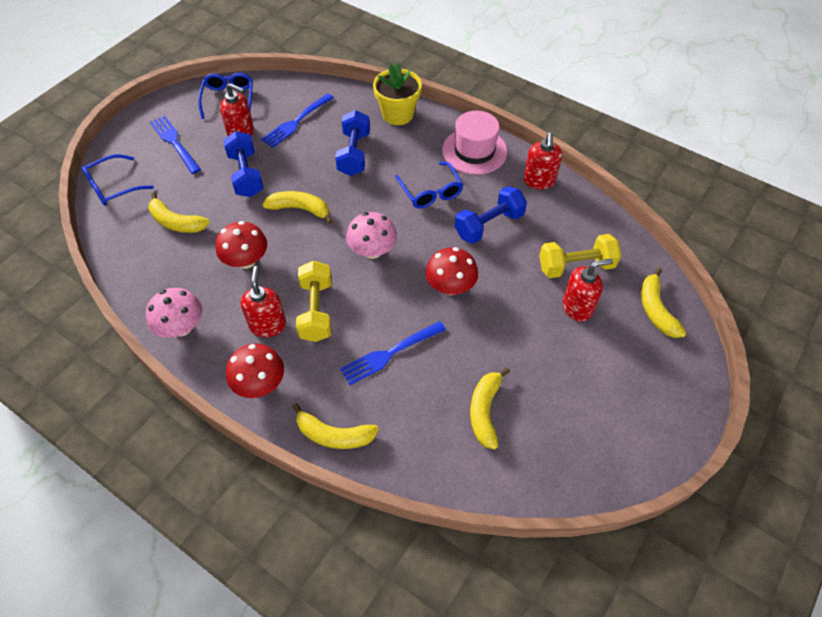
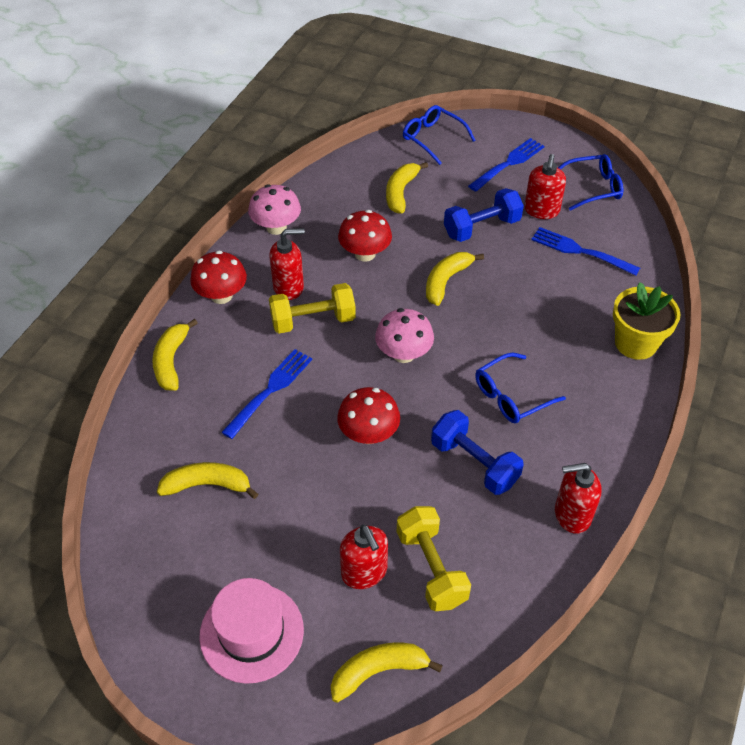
camera: 80 degrees right, 5 degrees down
yellow banana [262,191,333,224] -> yellow banana turned 150 degrees counterclockwise [426,252,484,306]
blue dumbbell [335,110,370,176] -> none
blue fork [340,321,446,385] -> blue fork turned 75 degrees clockwise [221,349,312,439]
pink hat [442,111,507,175] -> pink hat moved to [199,578,304,684]

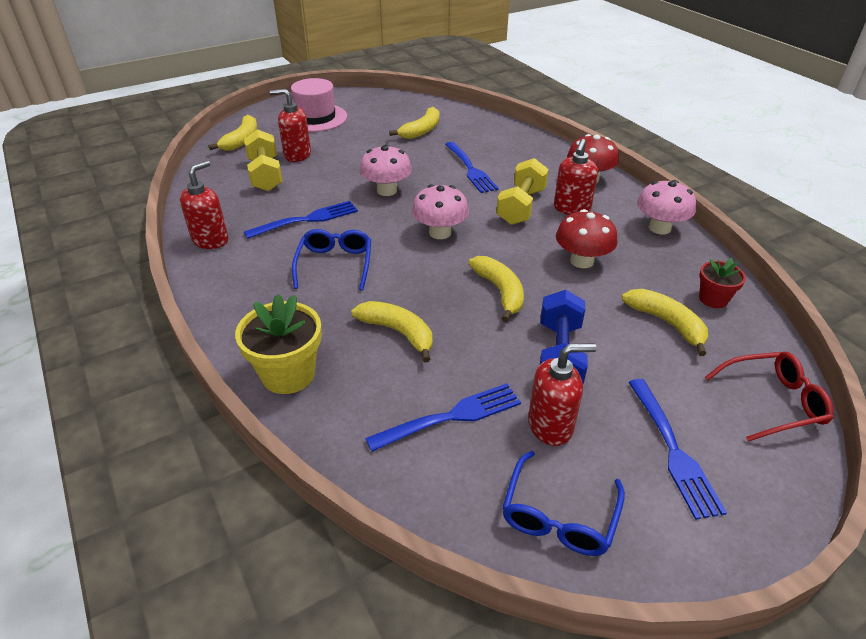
camera: 125 degrees right, 10 degrees down
yellow banana [152,319,198,391] -> yellow banana moved to [351,301,432,362]
red mushroom [337,387,400,444] -> pink mushroom [360,144,412,196]
yellow dumbbell [397,506,471,611] -> yellow dumbbell turned 60 degrees clockwise [244,129,283,191]
blue glasses [403,105,476,165] -> red glasses [705,352,834,442]
blue dumbbell [431,410,524,495] -> blue fork [244,201,358,239]
red soap dispenser [524,154,566,219] -> red soap dispenser turned 120 degrees clockwise [528,343,597,446]
none -> red flower pot [699,258,746,308]

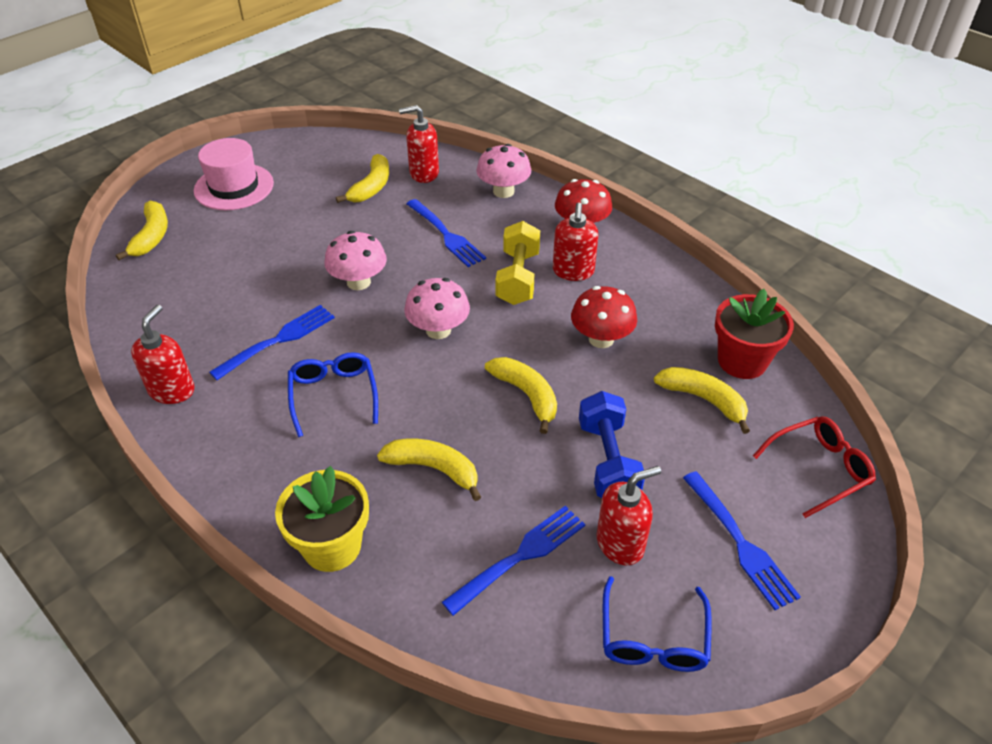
camera: 15 degrees left, 5 degrees up
yellow dumbbell [244,129,283,191] -> none
red soap dispenser [270,89,311,162] -> red soap dispenser moved to [399,105,439,183]
pink mushroom [637,180,696,234] -> pink mushroom moved to [476,144,531,198]
red flower pot [699,258,746,308] -> red flower pot [715,289,794,379], size x1.68

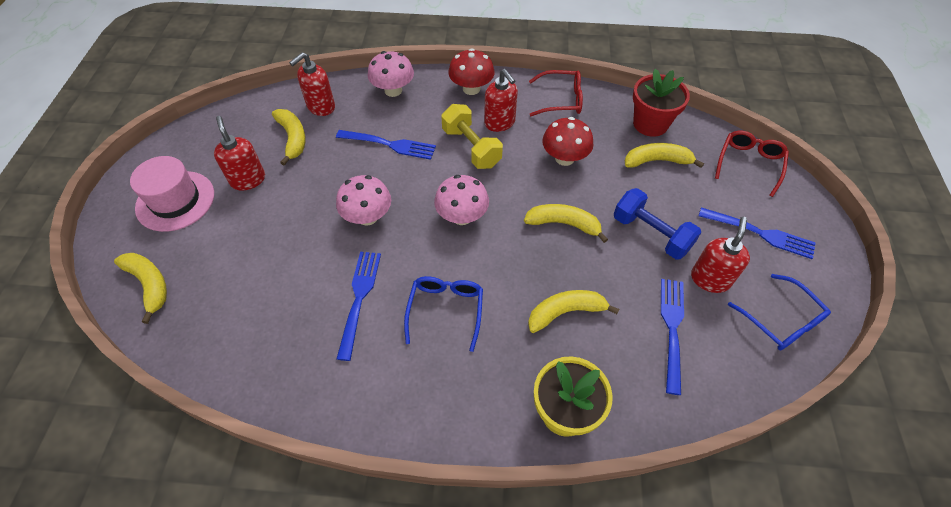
camera: 40 degrees left, 10 degrees up
red soap dispenser [131,305,195,404] -> red soap dispenser moved to [214,116,265,190]
blue glasses [288,352,378,437] -> blue glasses turned 60 degrees clockwise [404,276,483,352]
none -> red glasses [529,70,583,116]

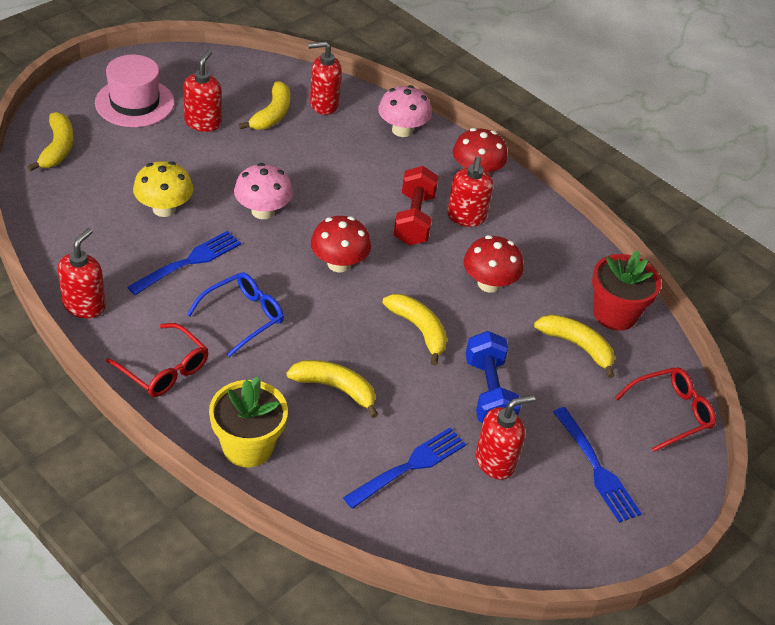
camera: 35 degrees right, 10 degrees down
blue fork [336,130,436,160] -> none
pink mushroom [434,175,489,225] -> red mushroom [311,216,371,272]
yellow dumbbell [441,104,503,169] -> red dumbbell [394,166,438,246]
red glasses [529,70,583,116] -> red glasses moved to [106,323,209,397]
blue glasses [728,274,831,350] -> none
none -> red soap dispenser [58,228,106,318]
none -> yellow mushroom [133,161,193,217]

